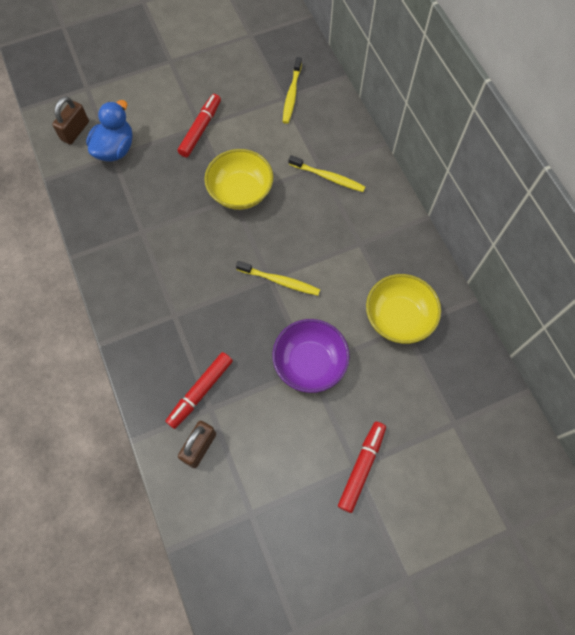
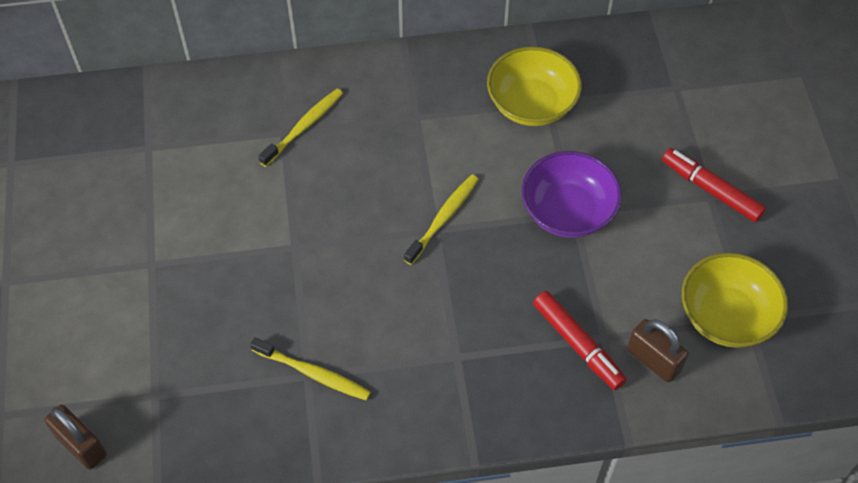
camera: 75 degrees left, 10 degrees down
blue duck [86,100,133,162] -> none
red marker [178,94,221,157] -> none
yellow bowl [204,149,273,210] -> yellow bowl moved to [682,253,788,348]
yellow toothbrush [283,57,302,124] -> yellow toothbrush moved to [250,337,371,401]

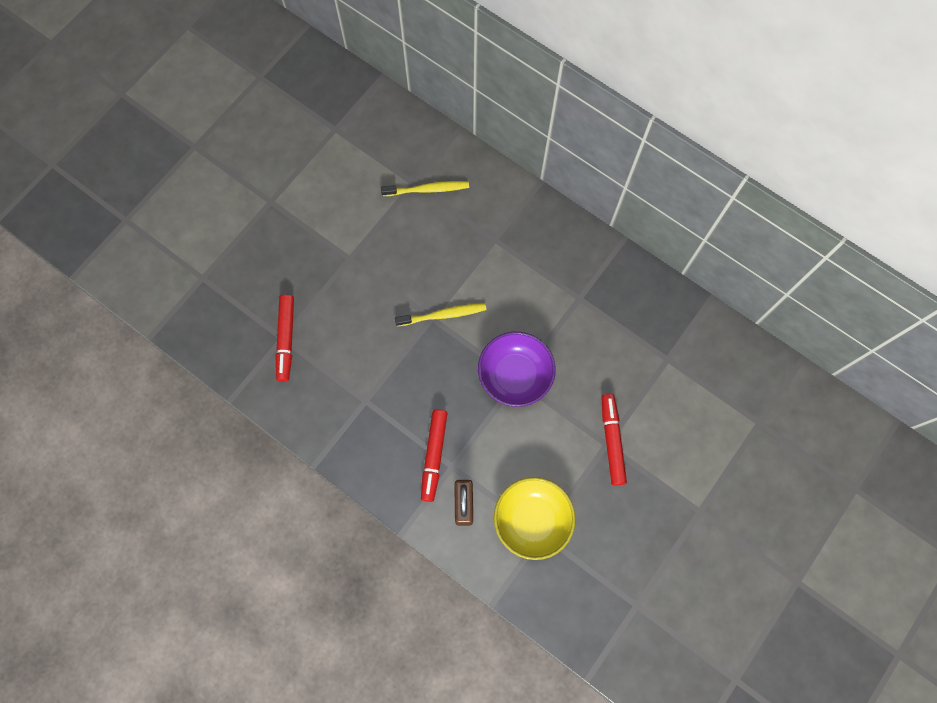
camera: 45 degrees right, 15 degrees up
brown padlock [44,405,107,470] -> none
yellow toothbrush [250,337,371,401] -> red marker [275,295,294,382]
yellow bowl [487,47,582,126] -> none

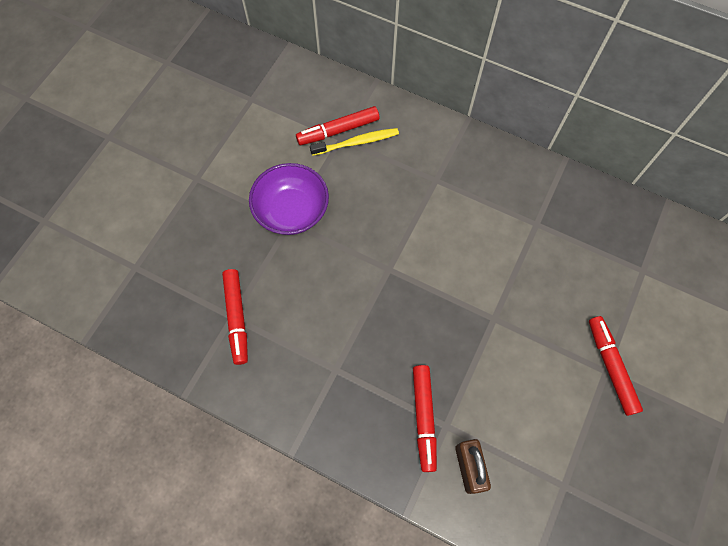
camera: 10 degrees left, 5 degrees down
yellow toothbrush [395,303,486,326] -> none
purple bowl [478,332,556,407] -> purple bowl moved to [249,163,329,235]
yellow bowl [494,477,576,560] -> none
none -> red marker [296,106,379,145]

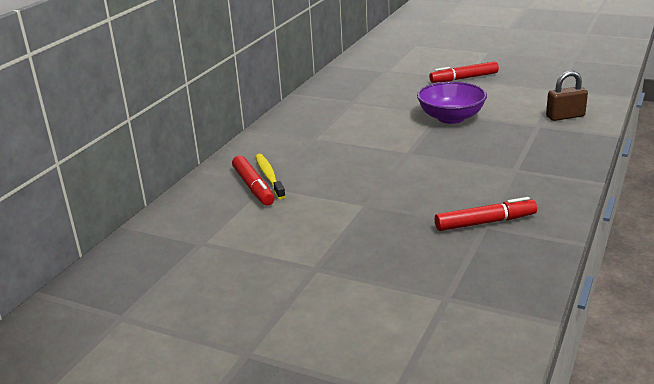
camera: 90 degrees left, 40 degrees down
purple bowl [249,163,329,235] -> purple bowl moved to [417,82,487,124]
red marker [413,365,437,472] -> none

